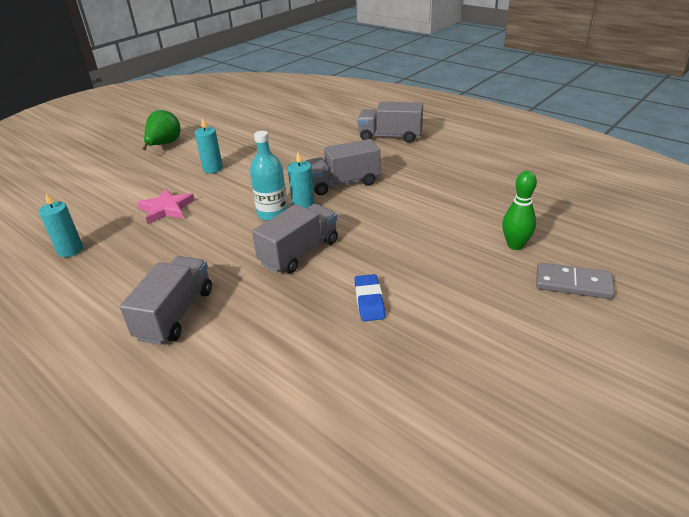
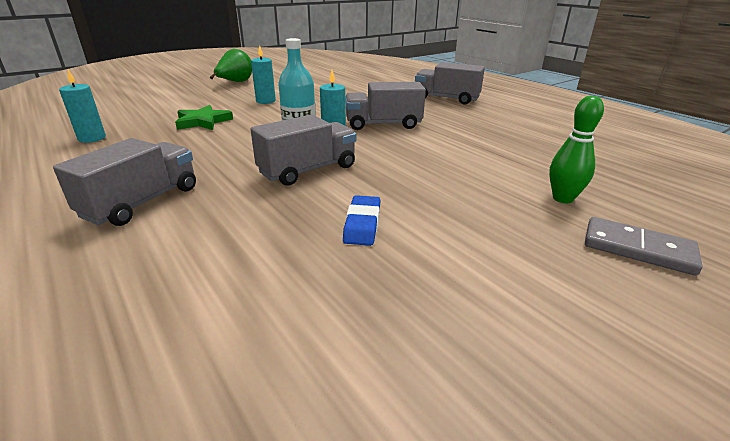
camera: 10 degrees right, 5 degrees down
pink star [137,188,195,224] -> green star [175,105,233,130]

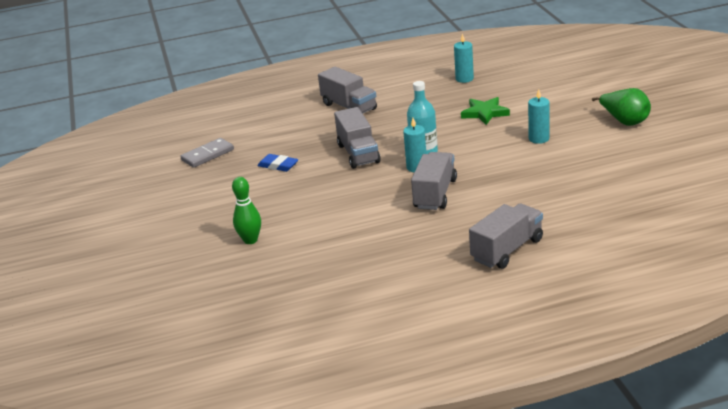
camera: 115 degrees right, 0 degrees up
grey domino [585,217,703,275] -> grey domino moved to [180,138,234,168]

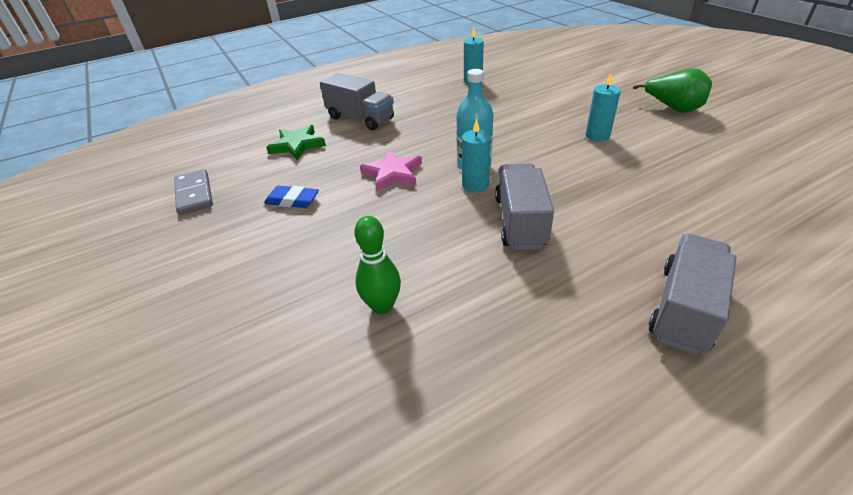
camera: 15 degrees left, 10 degrees up
grey domino [180,138,234,168] -> grey domino turned 60 degrees counterclockwise [174,169,213,215]
green bowling pin [232,177,261,244] -> green bowling pin moved to [354,216,401,315]
grey truck [334,107,381,169] -> pink star [360,150,422,192]
green star [461,97,510,125] -> green star moved to [266,125,326,160]

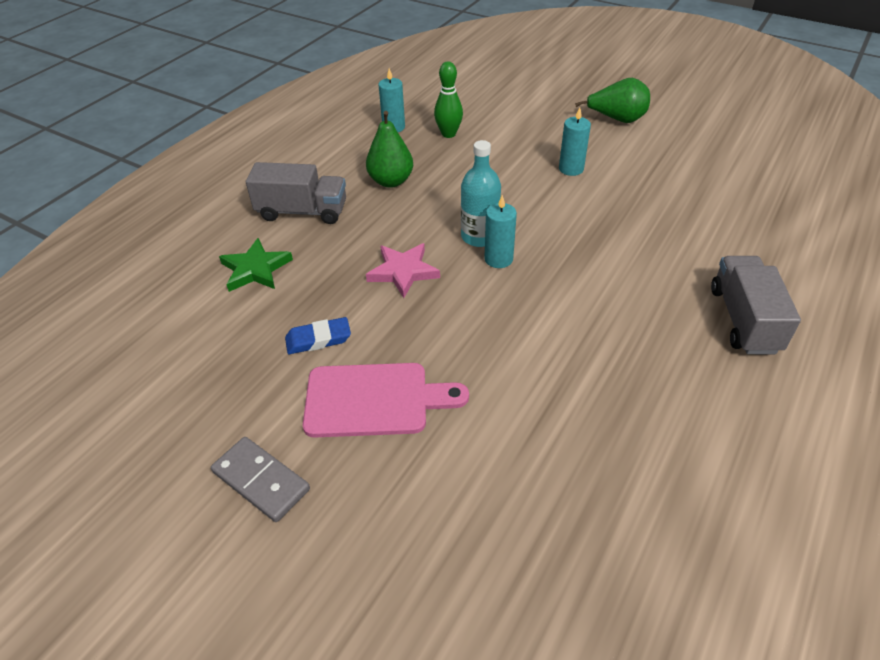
camera: 30 degrees left, 5 degrees up
grey domino [174,169,213,215] -> grey domino moved to [211,437,310,522]
green bowling pin [354,216,401,315] -> green bowling pin moved to [434,61,463,138]
grey truck [495,164,554,250] -> none
none -> pink cutting board [303,363,469,438]
none -> green pear [366,111,413,188]

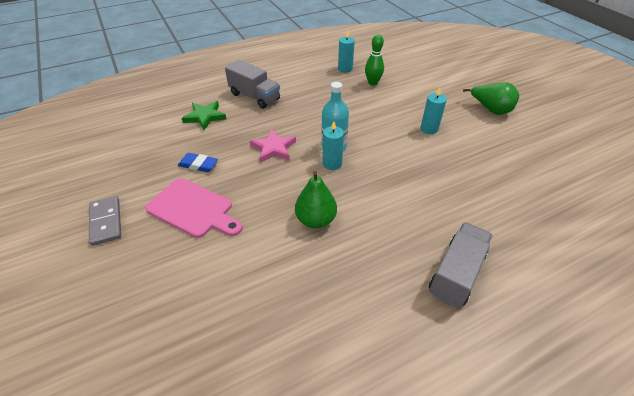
camera: 30 degrees right, 0 degrees up
green pear [366,111,413,188] -> green pear moved to [295,171,337,229]

